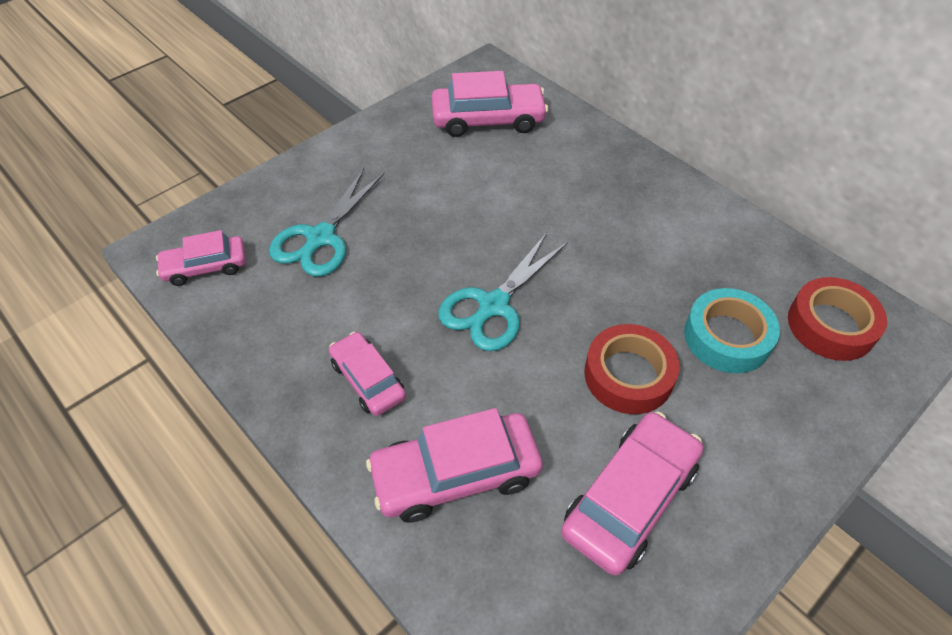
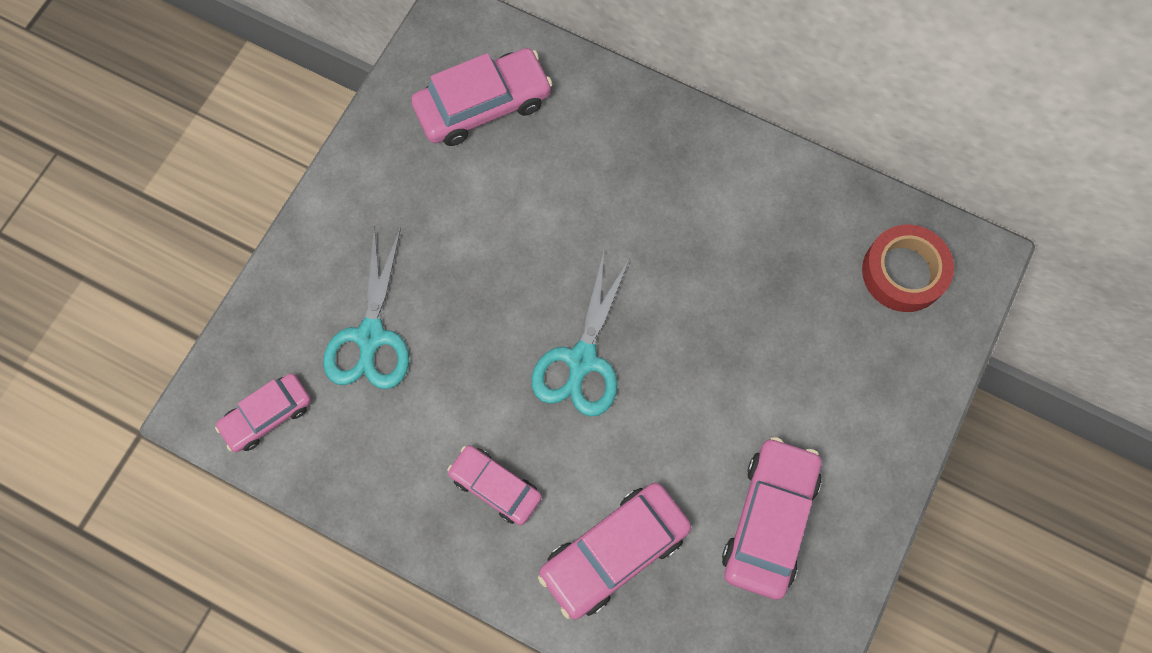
camera: 20 degrees left, 20 degrees up
red tape [584,324,679,414] -> none
turquoise tape [684,288,780,373] -> none

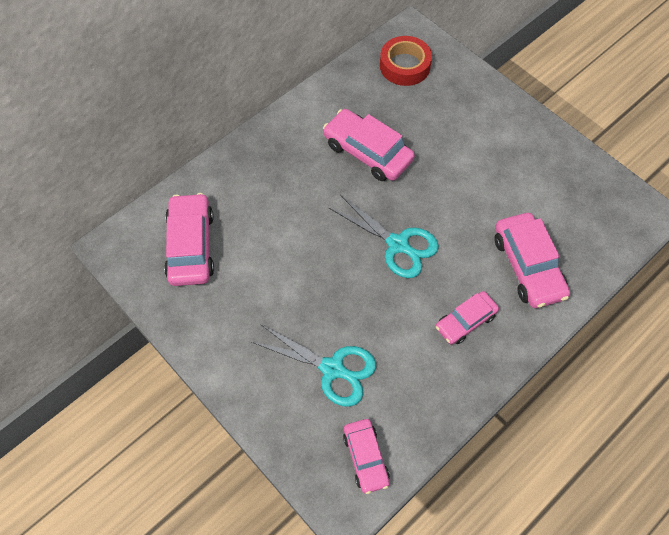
camera: 70 degrees left, 10 degrees down
pink car [722,437,822,600] -> pink car moved to [323,109,415,181]

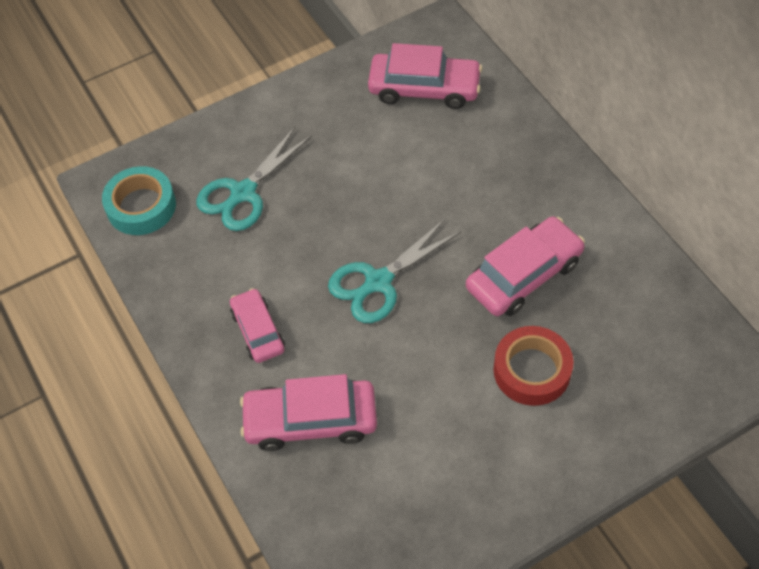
camera: 105 degrees right, 5 degrees down
pink car [343,419,390,494] -> turquoise tape [102,166,176,235]
red tape [380,36,432,86] -> red tape moved to [493,326,573,406]

